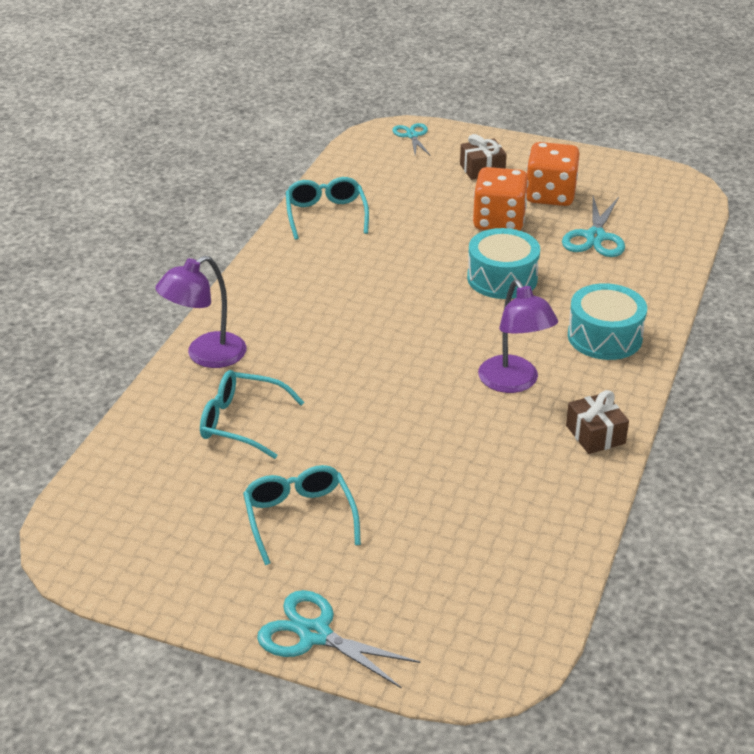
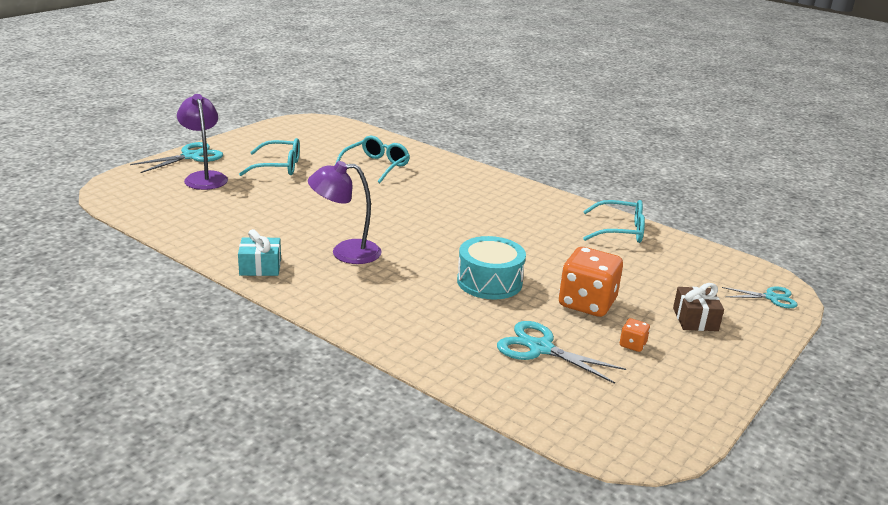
camera: 105 degrees right, 10 degrees down
purple lamp [155,256,247,368] -> purple lamp moved to [177,94,228,190]
orange dice [527,142,580,206] -> orange dice [620,318,650,352], size x0.44
brown gift [566,390,629,454] -> turquoise gift [238,229,281,276]
turquoise drum [568,283,647,360] -> none

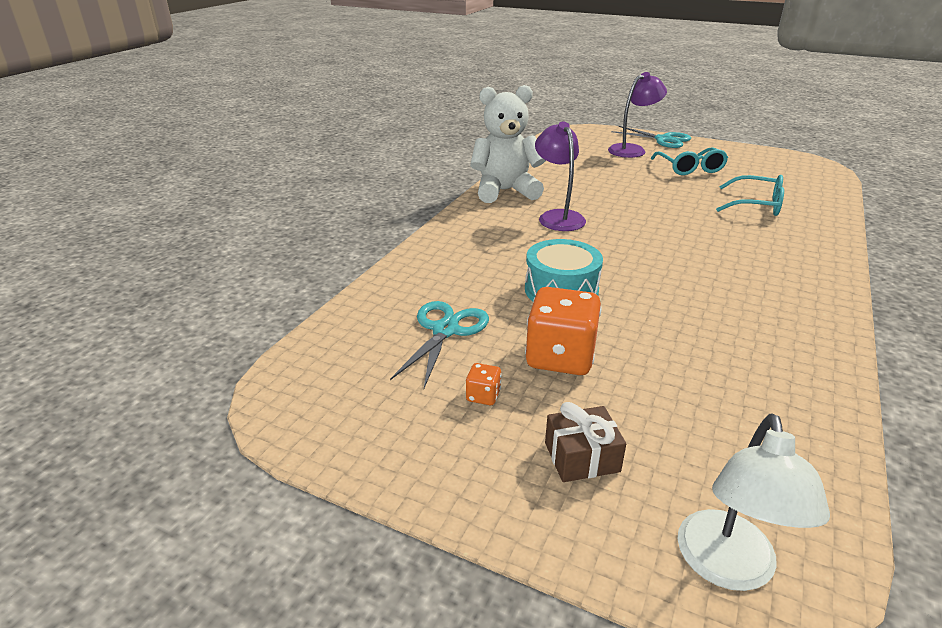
camera: 80 degrees right, 5 degrees up
turquoise gift [238,229,281,276] -> white teddy bear [470,85,546,203]
turquoise glasses [583,200,645,243] -> none
turquoise scissors [722,286,798,308] -> white lamp [678,414,830,591]

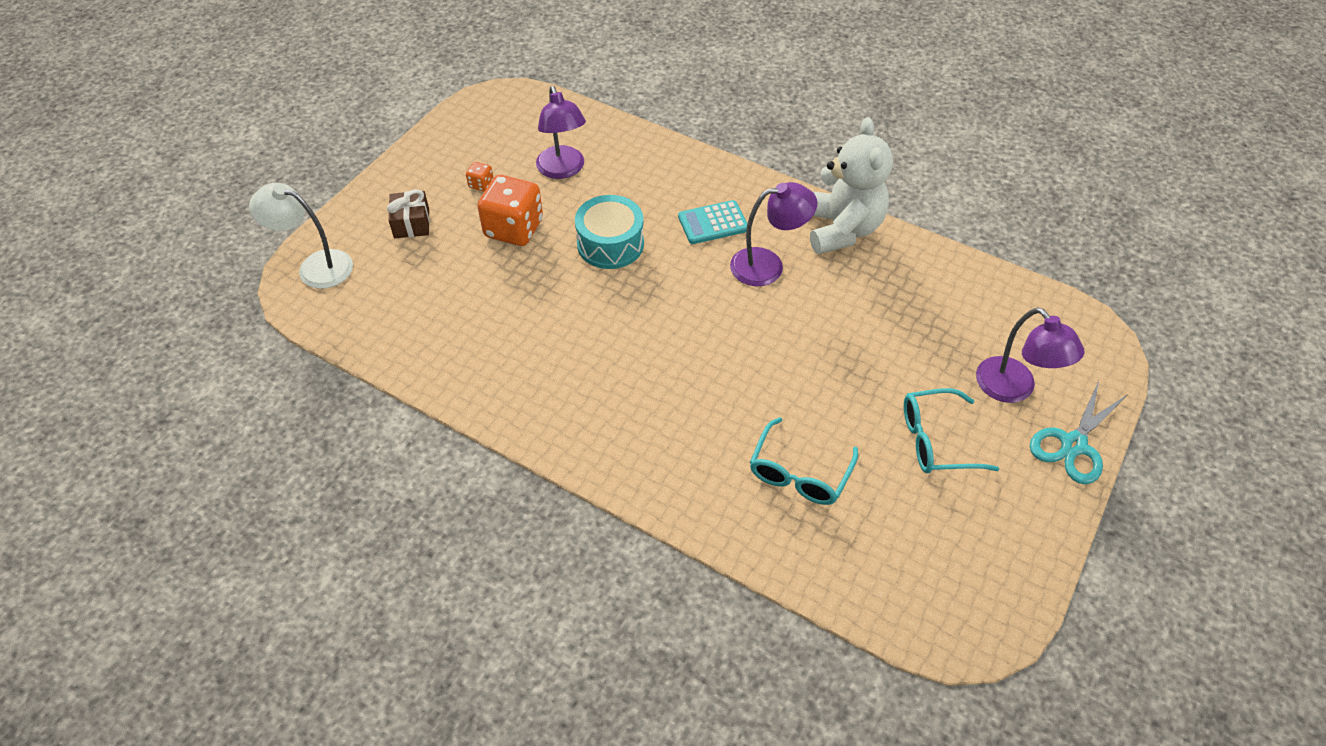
camera: 95 degrees right, 20 degrees up
turquoise scissors [390,301,489,388] -> purple lamp [536,86,586,179]
none -> turquoise calculator [678,200,747,244]

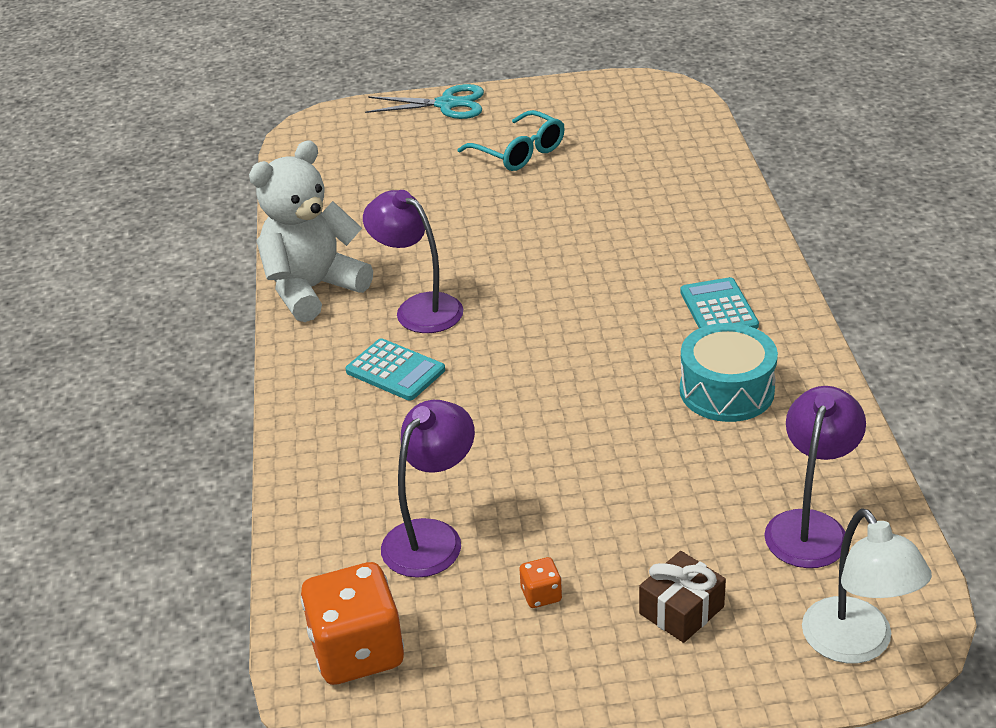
camera: 125 degrees left, 15 degrees down
orange dice [477,175,543,246] -> orange dice moved to [301,562,404,685]
turquoise drum [575,195,644,269] -> turquoise drum moved to [680,323,778,422]
turquoise glasses [750,417,858,505] -> none
purple lamp [976,308,1084,403] -> purple lamp moved to [764,386,866,568]
none -> turquoise calculator [680,277,759,329]

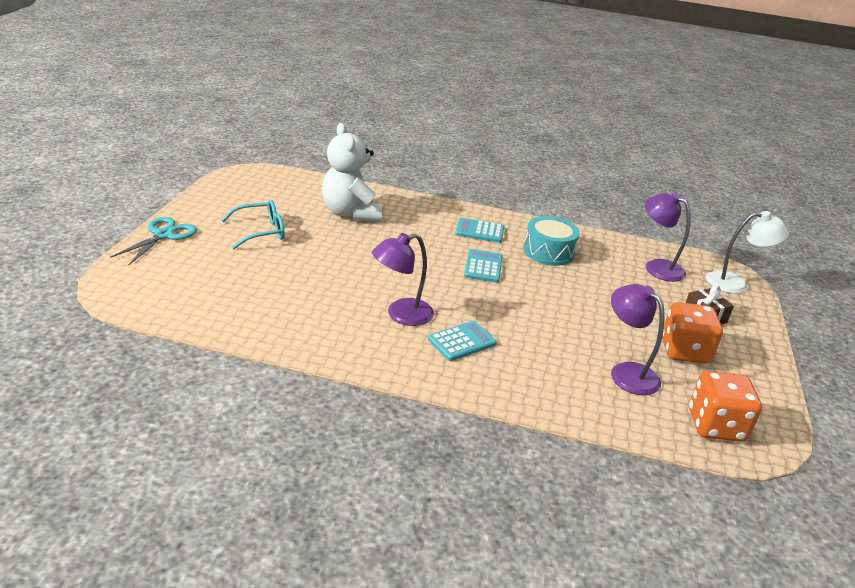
camera: 75 degrees left, 5 degrees down
white teddy bear [249,140,373,322] -> white teddy bear moved to [322,123,382,222]
orange dice [520,557,562,608] -> orange dice [662,302,723,364], size x2.29
none -> turquoise calculator [464,249,502,283]

